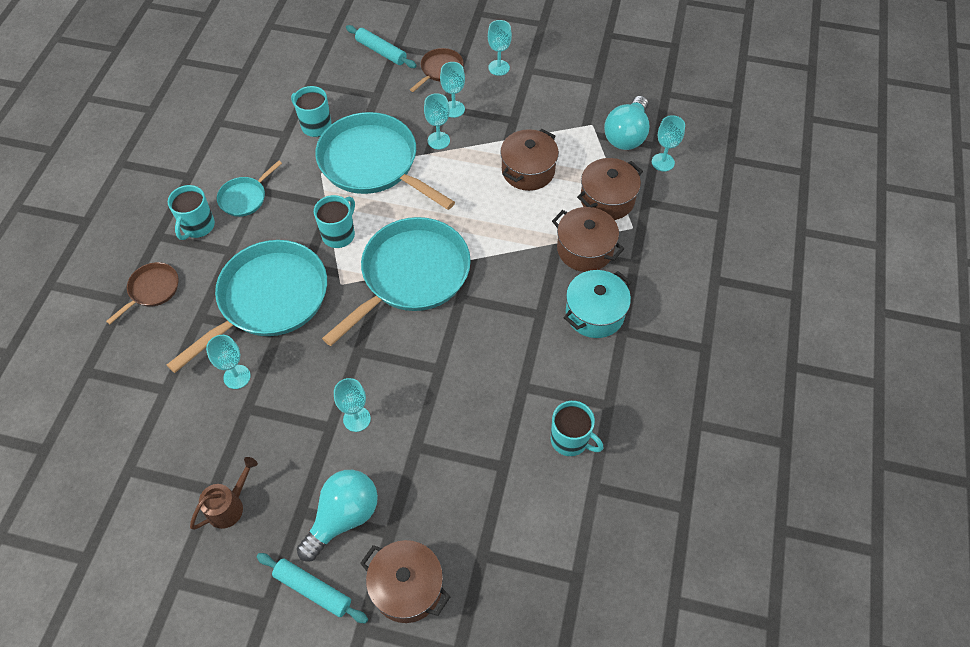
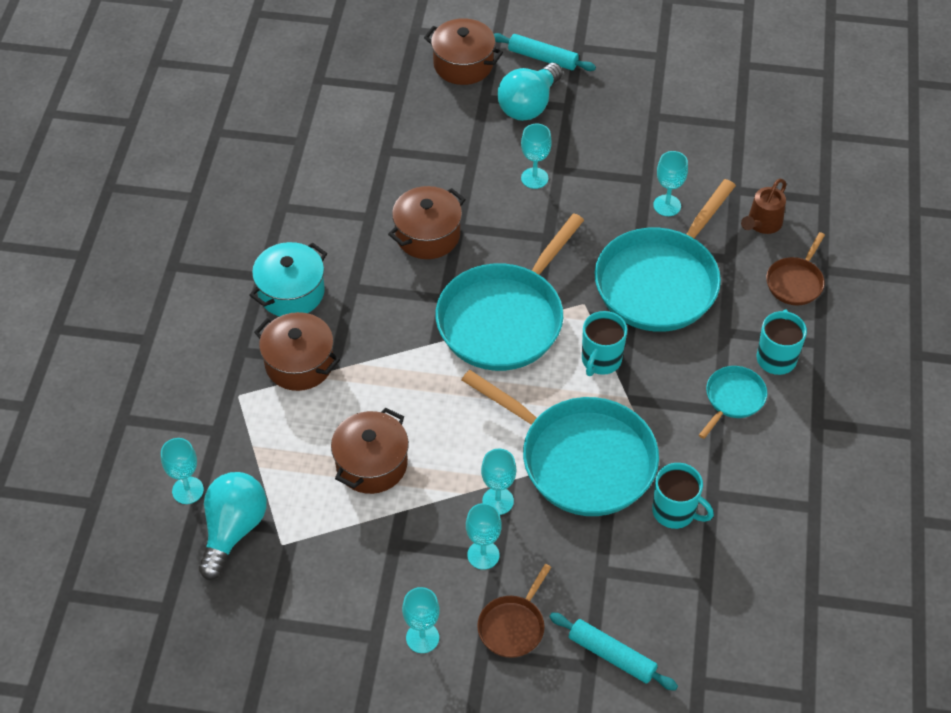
camera: 175 degrees right, 5 degrees down
brown watering can [190,457,258,530] -> brown watering can moved to [741,179,786,234]
turquoise mug [551,401,604,456] -> none
brown pot [577,158,643,220] -> brown pot moved to [388,186,466,259]

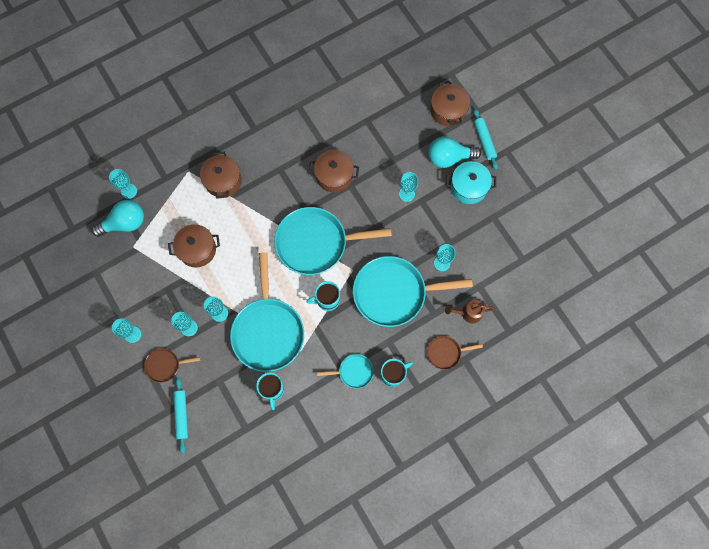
camera: 50 degrees right, 20 degrees up
turquoise pot [249,242,327,316] -> turquoise pot moved to [447,161,496,204]

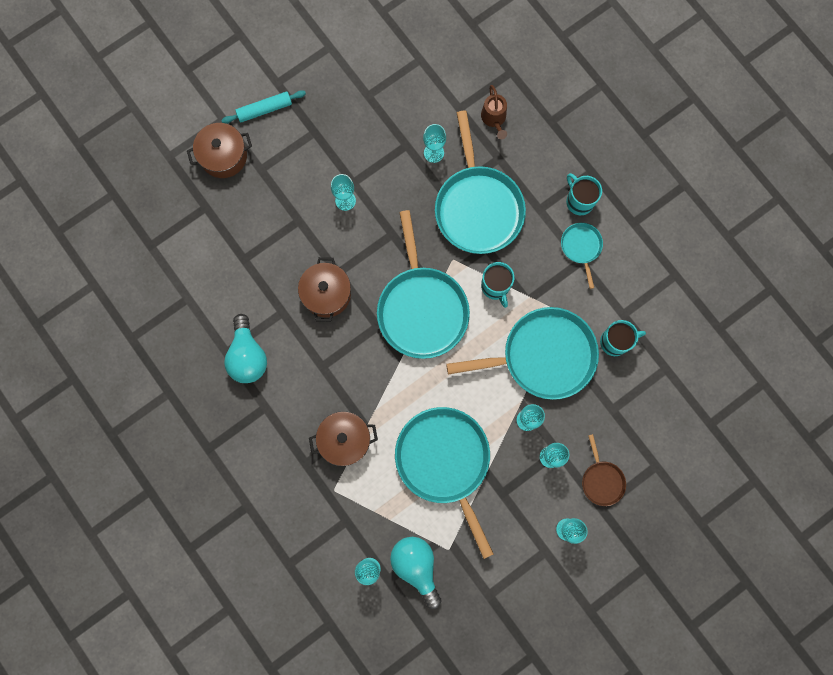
camera: 95 degrees left, 5 degrees up
brown pot [168,224,220,267] -> turquoise pan [395,407,494,559]
turquoise rolling pin [173,377,188,454] -> none
brown pan [427,336,483,370] -> none
turquoise light bulb [429,137,481,168] -> turquoise light bulb moved to [224,314,267,383]
turquoise pot [447,161,496,204] -> none

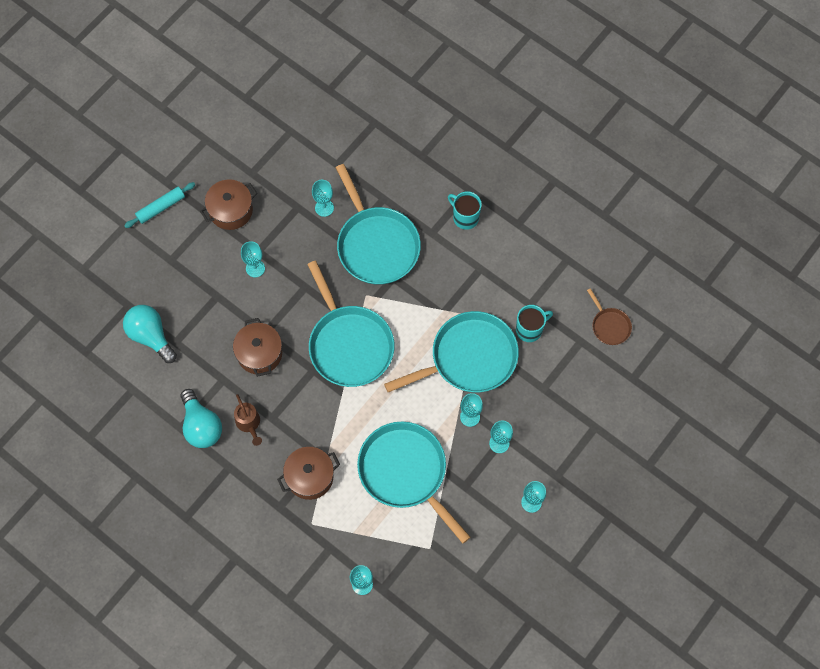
camera: 15 degrees left, 10 degrees down
brown pot [187,123,252,178] -> brown pot moved to [200,179,257,230]
turquoise light bulb [390,537,441,609] -> turquoise light bulb moved to [123,305,177,363]
brown watering can [481,85,507,139] -> brown watering can moved to [234,394,262,446]
turquoise mug [481,262,514,308] -> none
turquoise pan [561,223,603,289] -> none
brown pan [582,434,626,506] -> brown pan moved to [587,288,632,345]

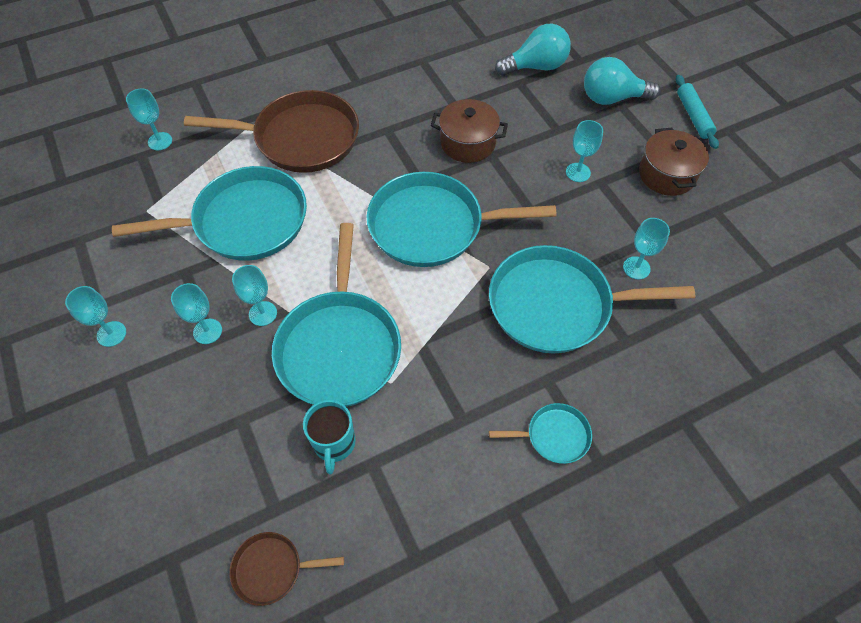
camera: 115 degrees right, 10 degrees down
turquoise light bulb [180,389,222,448] -> turquoise light bulb moved to [584,57,661,105]
brown watering can [234,394,262,446] -> none
brown pot [277,447,340,500] -> brown pan [184,90,359,173]
turquoise mug [448,191,482,230] -> turquoise pan [489,403,592,464]

